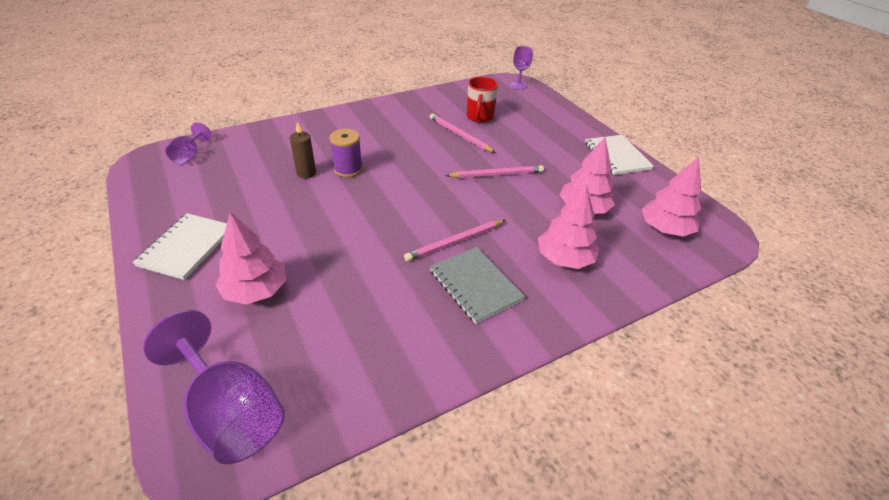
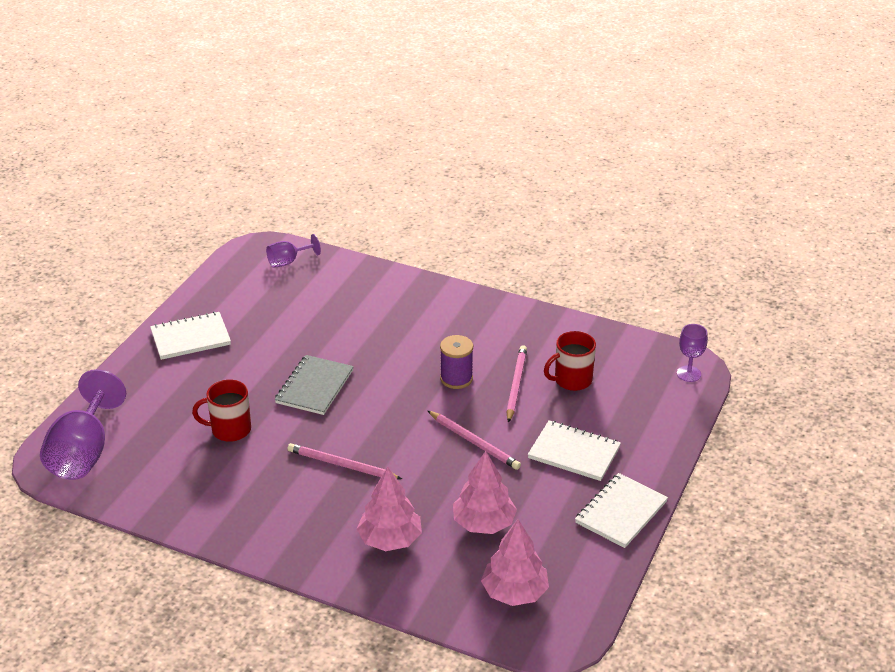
camera: 55 degrees right, 5 degrees down
pink tree [215,212,286,305] -> none
brown candle [290,122,316,178] -> none
purple spool [329,129,363,177] -> purple spool moved to [440,335,473,389]
grey notebook [430,247,525,324] -> grey notebook moved to [275,355,354,415]
none -> red mug [192,379,251,442]
none -> white notebook [528,420,621,481]

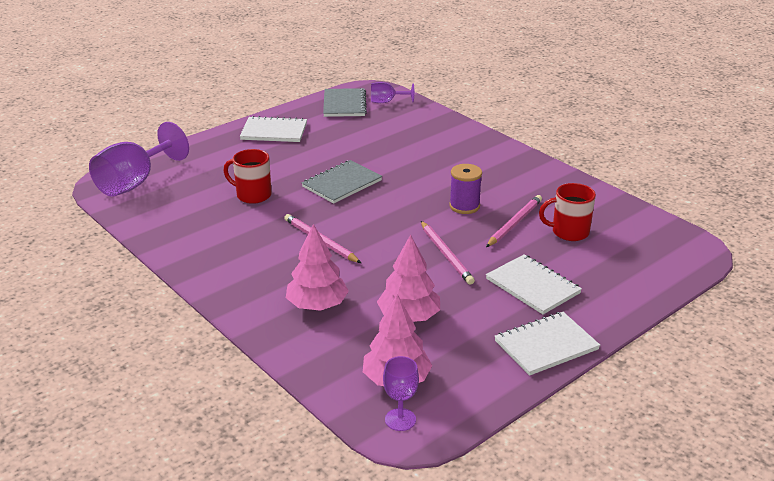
camera: 25 degrees right, 5 degrees down
purple goblet [677,324,708,382] -> purple goblet moved to [383,356,419,431]
none -> grey notebook [323,88,367,117]

